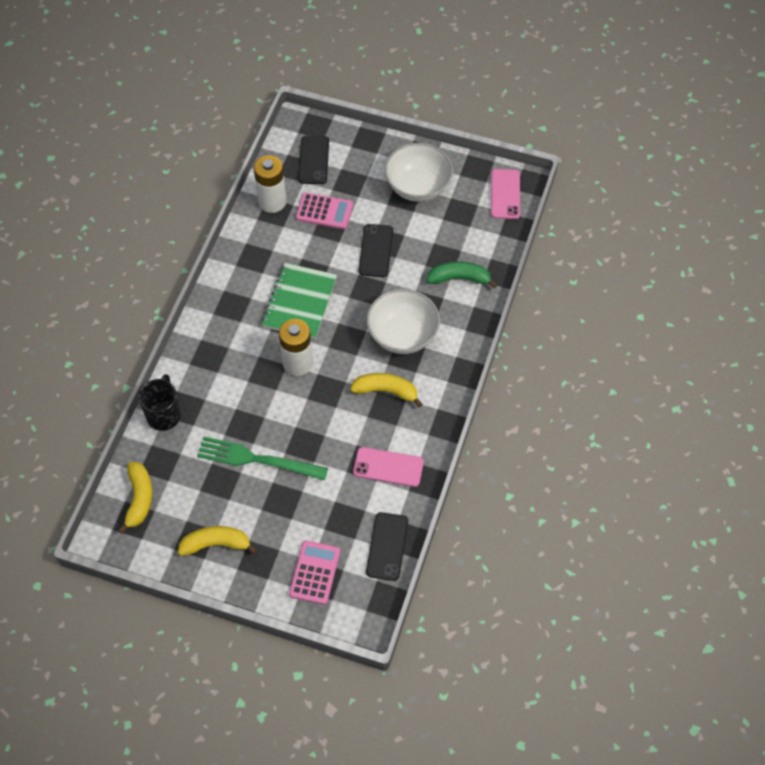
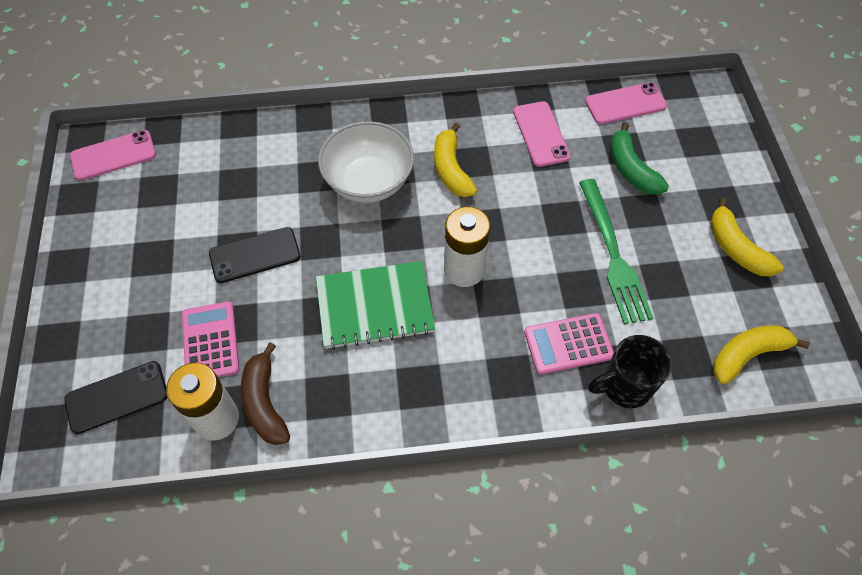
camera: 115 degrees left, 0 degrees up
pink calculator [289,540,340,605] -> pink calculator moved to [524,313,614,374]
black phone [366,512,408,581] -> pink phone [585,82,667,124]
white bowl [385,143,453,202] -> none
green banana [427,261,497,288] -> green banana moved to [610,122,669,195]
none -> brown banana [241,342,290,445]

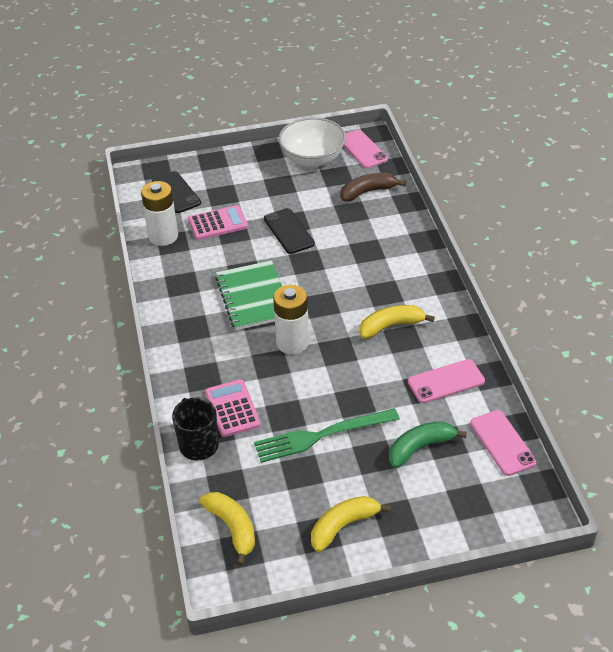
camera: 85 degrees right, 15 degrees down
brown banana [241,342,290,445] -> brown banana moved to [340,173,406,201]
white bowl [318,121,414,203] -> white bowl moved to [279,117,346,168]

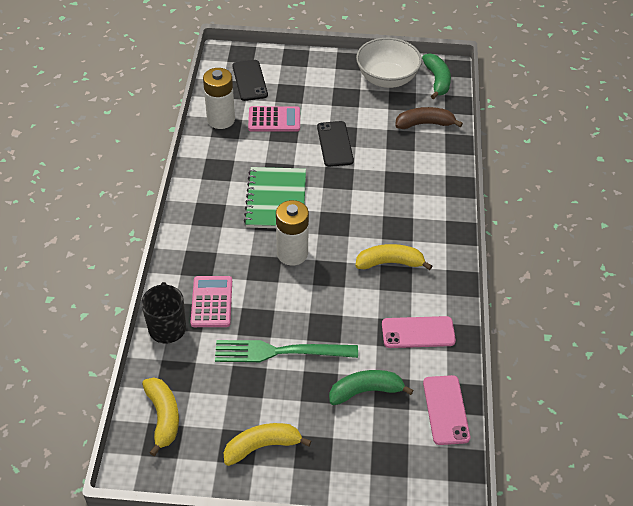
camera: 15 degrees right, 5 degrees up
pink phone [343,129,388,168] -> green banana [422,53,451,99]

